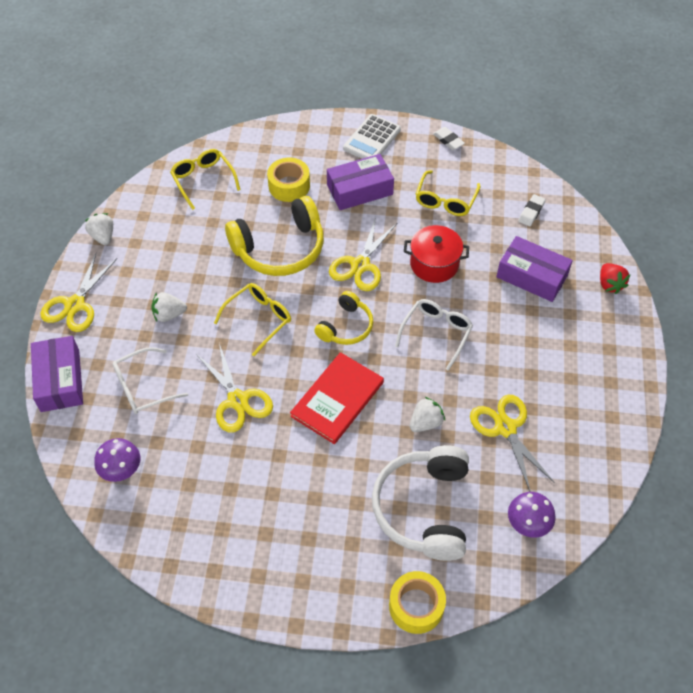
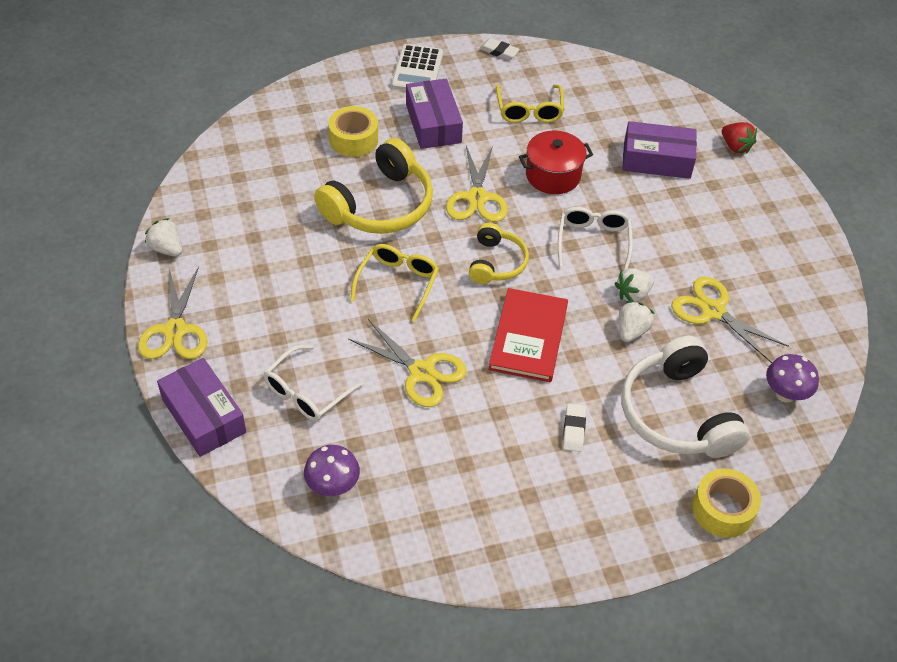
camera: 25 degrees left, 5 degrees down
white strawberry [151,292,187,322] -> white strawberry moved to [614,268,654,303]
yellow glasses [170,149,240,210] -> none
purple box [327,154,394,210] -> purple box turned 60 degrees counterclockwise [406,79,463,149]
white eraser [518,194,546,226] -> white eraser moved to [563,403,586,452]

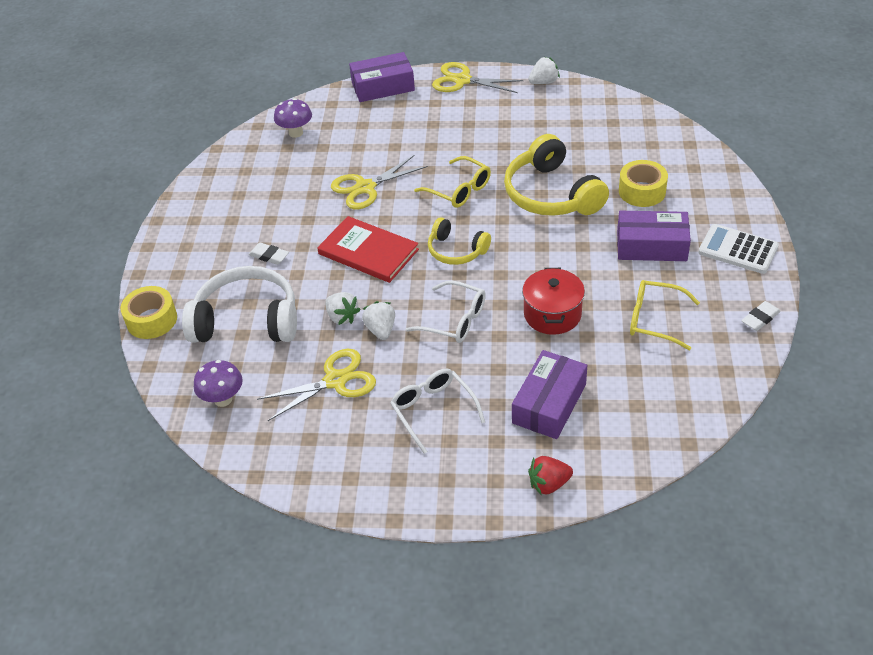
camera: 115 degrees right, 5 degrees down
white glasses [264,345,364,421] -> white glasses moved to [390,369,485,454]
yellow scissors [446,146,508,222] -> none

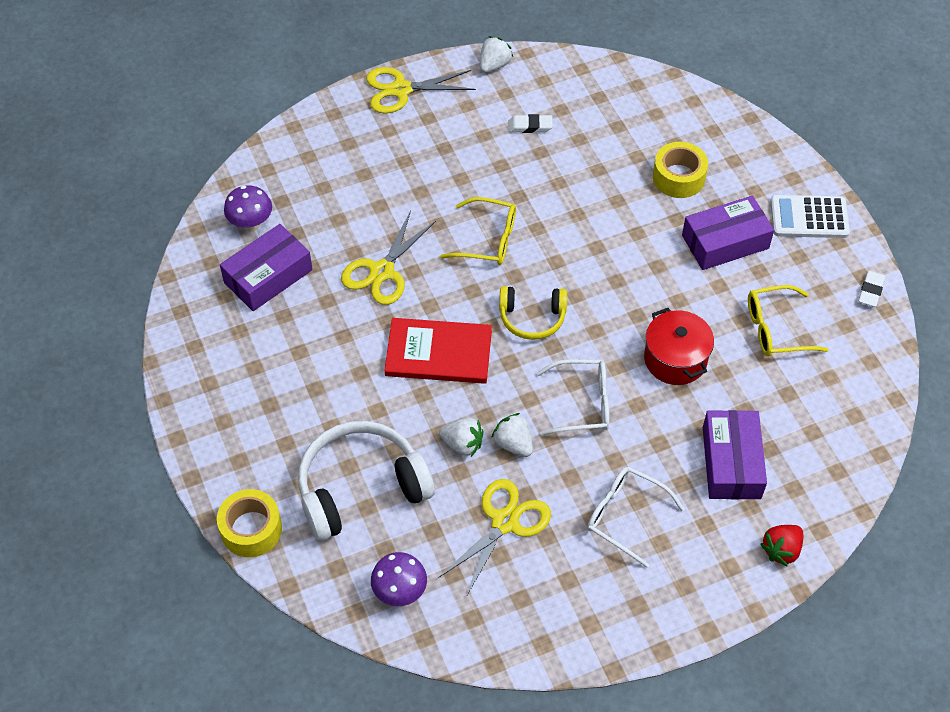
camera: 30 degrees left, 10 degrees up
white eraser [249,243,289,265] -> white eraser moved to [509,114,553,133]
purple box [349,52,415,102] -> purple box moved to [220,224,313,311]
yellow headphones [504,134,609,216] -> none

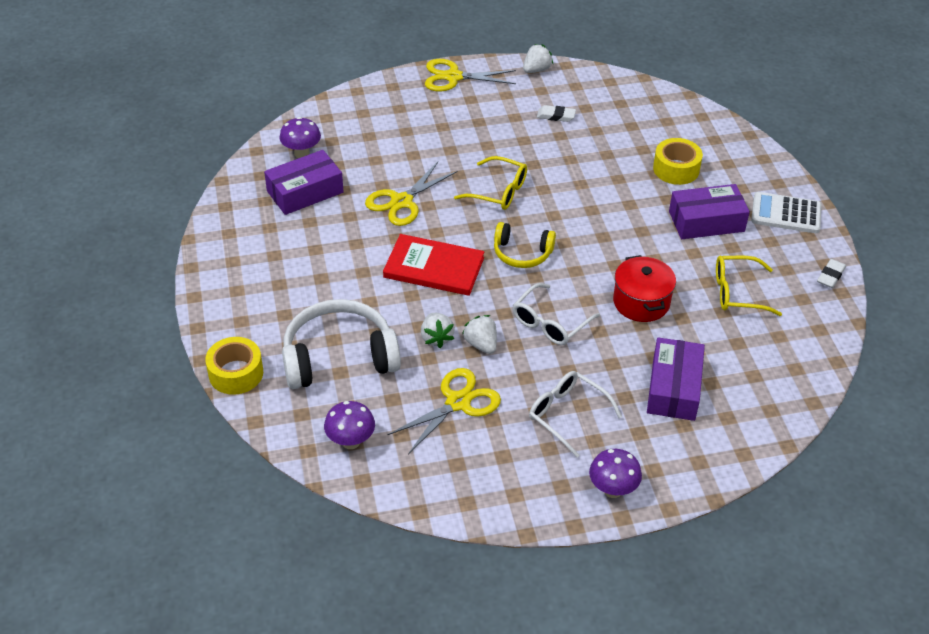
camera: 10 degrees right, 10 degrees down
white strawberry [439,418,483,457] -> white strawberry turned 45 degrees clockwise [421,313,455,348]
white glasses [537,359,609,436] -> white glasses turned 120 degrees clockwise [513,283,600,345]
red strawberry [760,525,803,567] -> none
none -> purple mushroom [589,449,642,498]

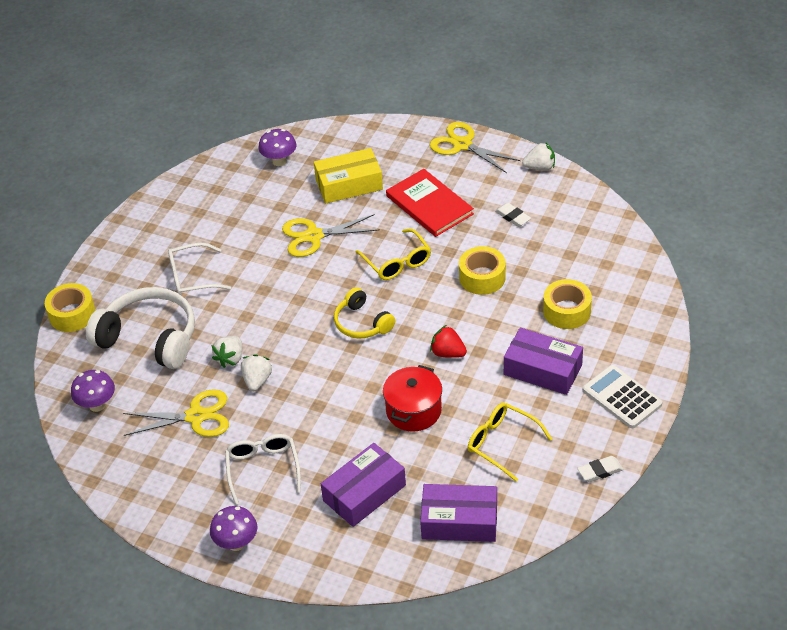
camera: 40 degrees right, 0 degrees up
purple box [264,150,344,215] -> purple box moved to [420,484,497,542]
red book [383,234,485,296] -> red book moved to [386,169,474,237]
white glasses [513,283,600,345] -> white glasses moved to [168,243,231,296]
none -> yellow box [314,148,383,203]
none -> red strawberry [430,325,467,358]
none -> yellow tape [459,246,506,295]

